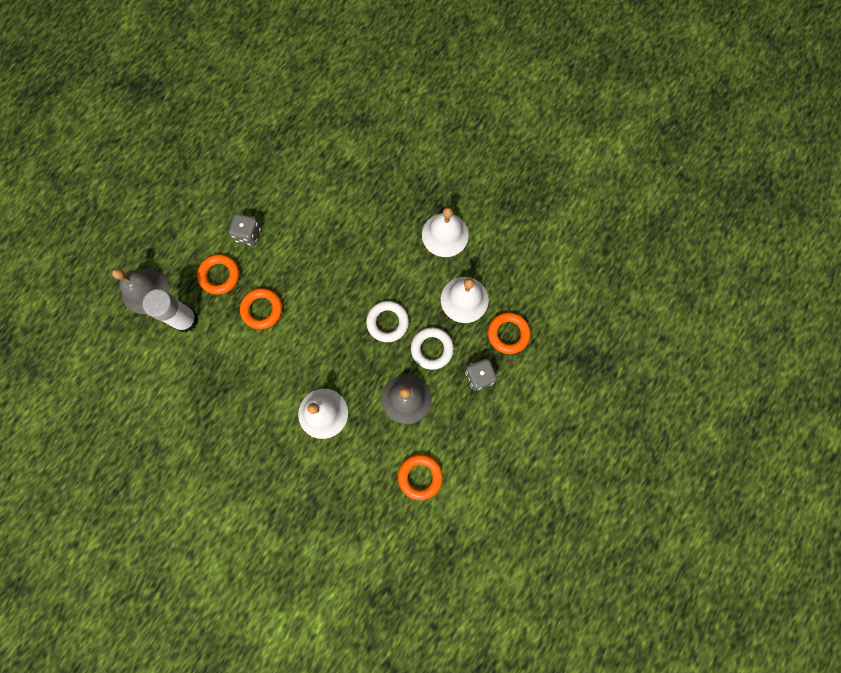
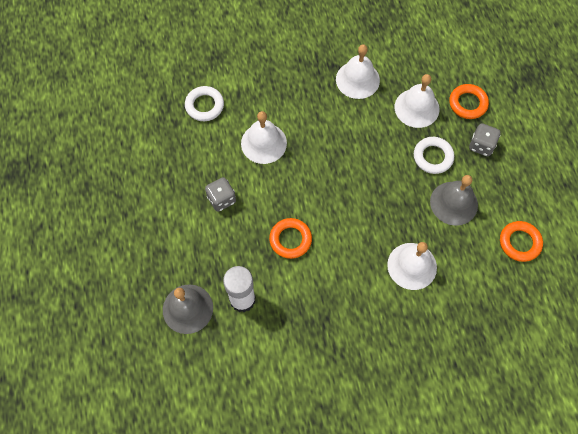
camera: 45 degrees left, 10 degrees down
orange ring [197,254,239,295] -> none
white ring [366,301,409,342] -> white ring moved to [185,86,224,121]
none -> white bell [241,111,287,164]

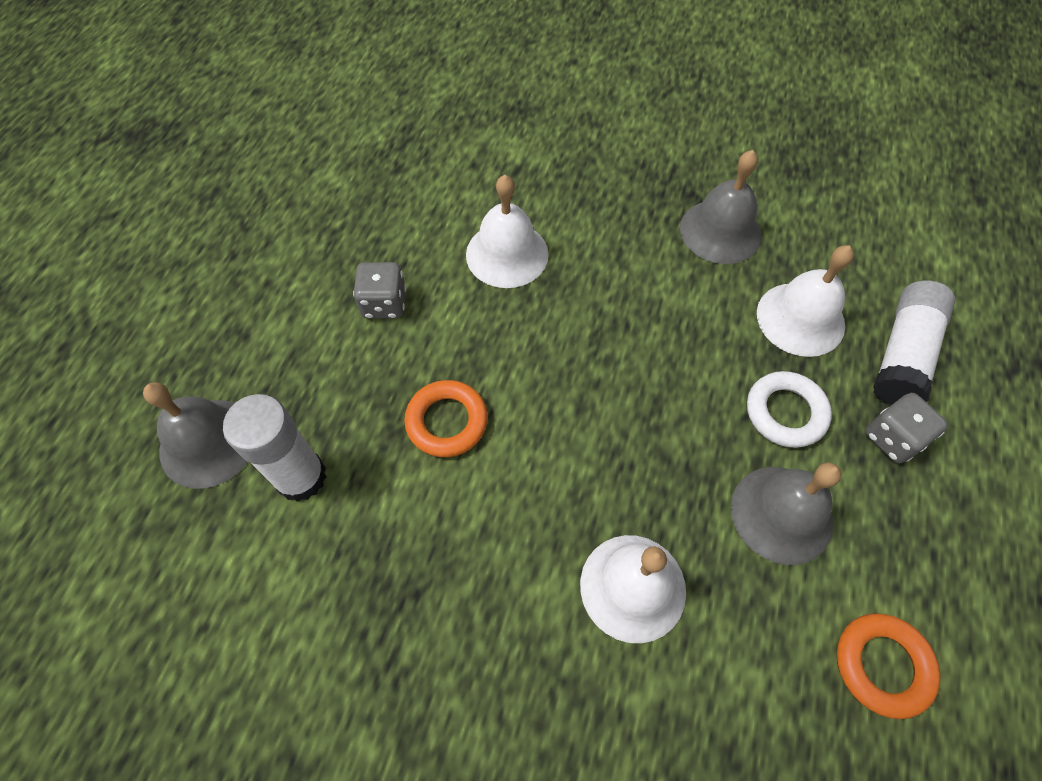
camera: 30 degrees right, 5 degrees down
white ring [185,86,224,121] -> none
white bell [336,44,380,99] -> grey bell [680,150,762,264]
orange ring [449,84,489,119] -> white glue stick [873,280,955,405]

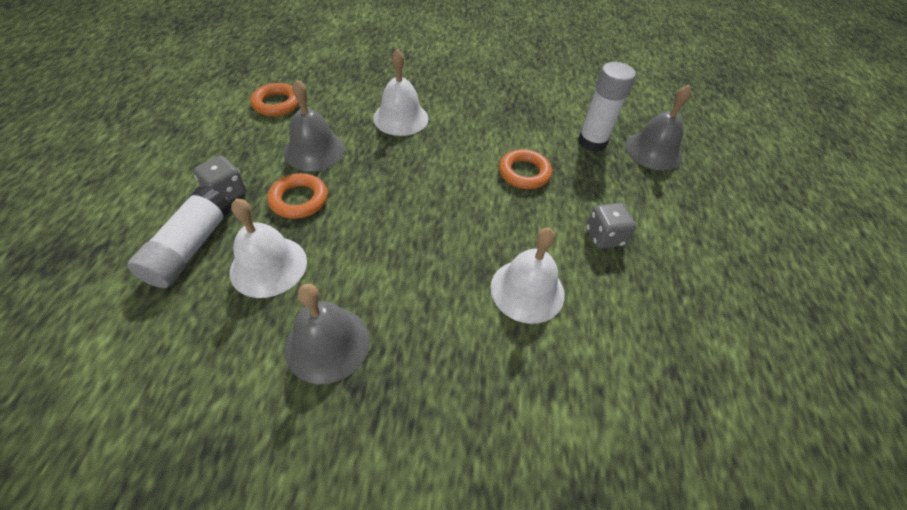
camera: 165 degrees right, 10 degrees down
white ring [747,371,832,448] -> orange ring [267,173,328,219]

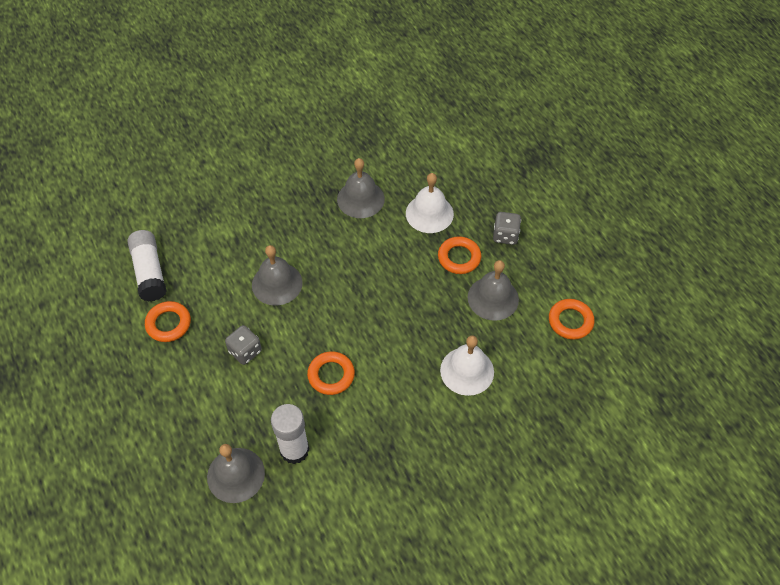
camera: 150 degrees right, 5 degrees up
white glue stick [127,186,231,288] -> white glue stick moved to [128,230,167,301]
white bell [490,227,564,324] -> grey bell [252,245,303,305]
none -> orange ring [145,301,191,342]

